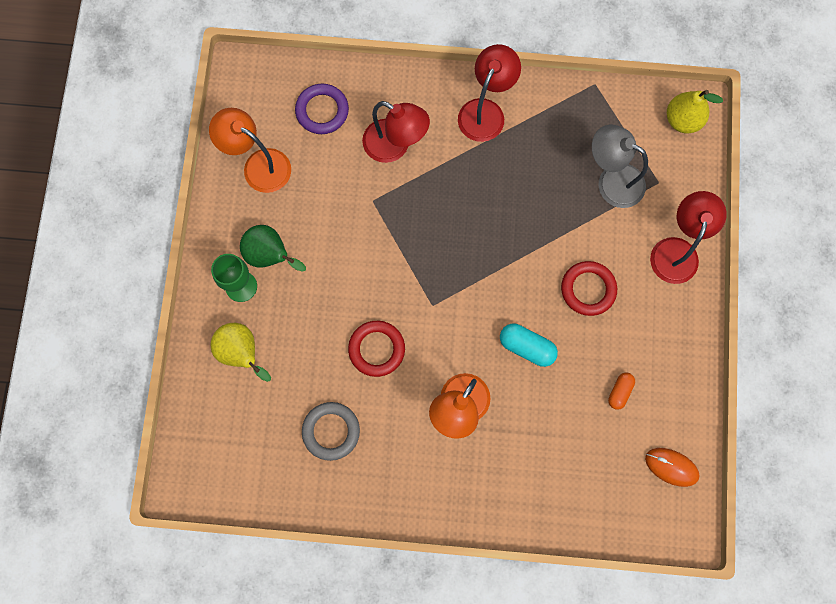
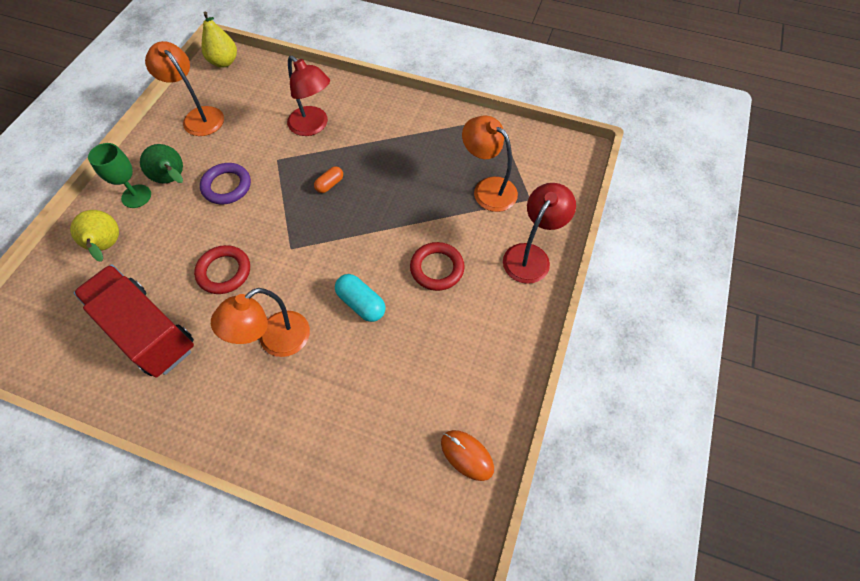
camera: 15 degrees right, 15 degrees down
purple ring [295,84,349,134] -> purple ring moved to [200,163,251,204]
grey ring [302,402,360,461] -> red truck [74,264,194,378]
red lamp [458,44,521,142] -> none
grey lamp [592,124,648,208] -> orange lamp [462,116,518,212]
orange capsule [608,373,635,410] -> orange capsule moved to [314,166,343,193]
yellow pear [667,90,723,133] -> yellow pear moved to [201,11,237,67]

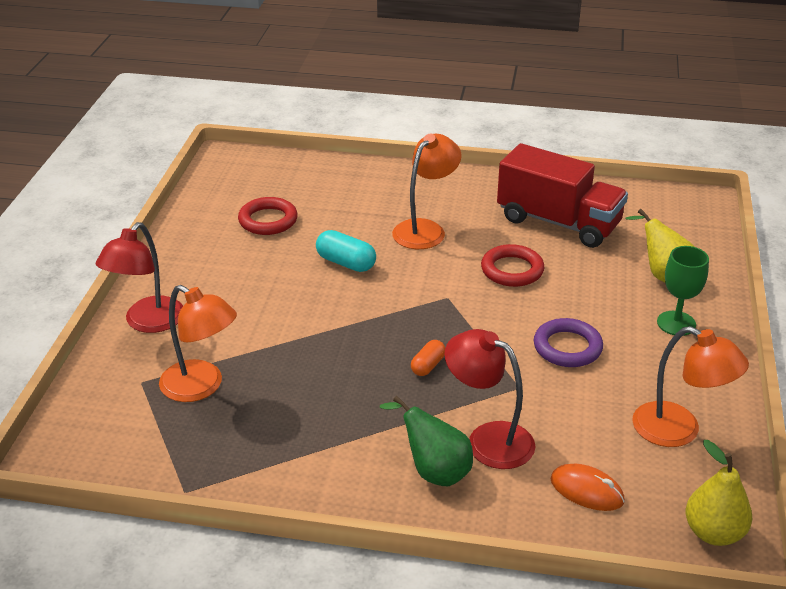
camera: 170 degrees right, 25 degrees down
green pear [140,144,183,184] -> green pear moved to [380,396,473,486]
red ring [410,242,465,291] -> red ring moved to [238,197,298,235]
orange mouse [441,430,494,481] -> orange mouse moved to [550,464,625,511]

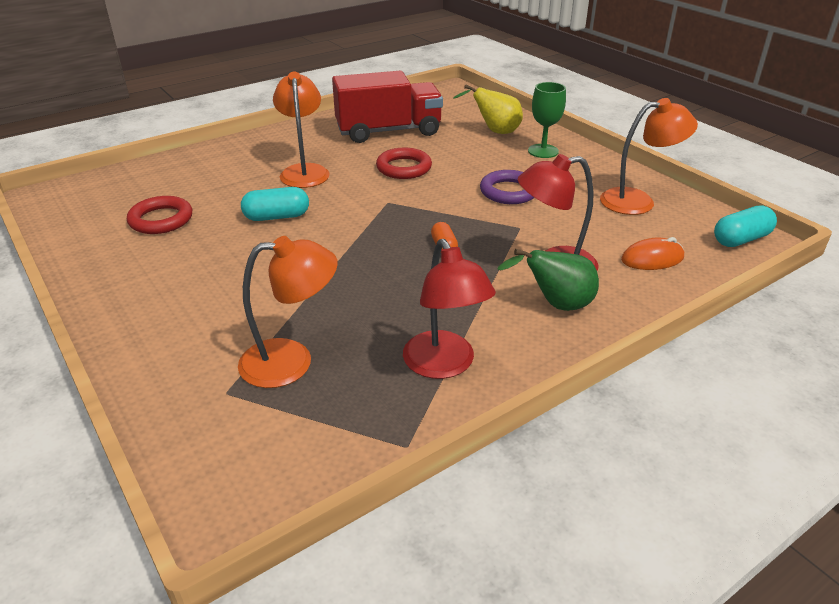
camera: 45 degrees left, 0 degrees up
red lamp [96,222,183,333] -> red lamp moved to [403,239,496,379]
yellow pear [685,440,752,546] -> turquoise capsule [714,206,777,247]

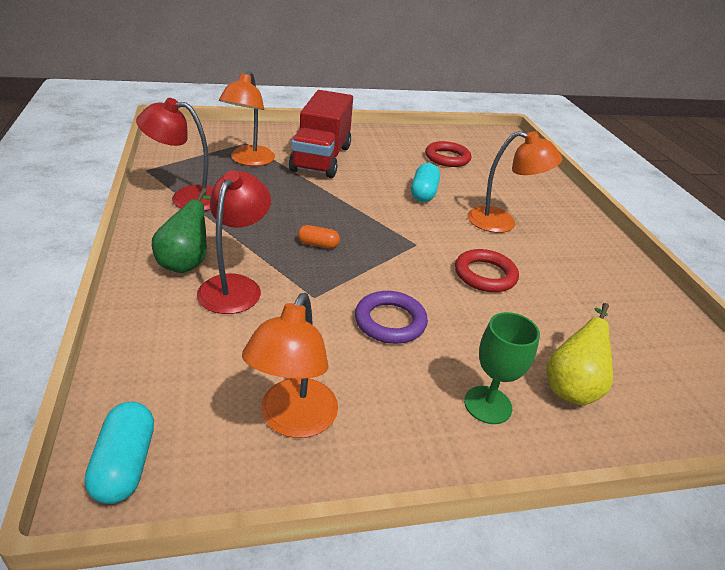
camera: 110 degrees right, 0 degrees up
red truck [332,71,443,143] -> red truck moved to [289,90,353,178]
orange mouse [621,237,684,270] -> none

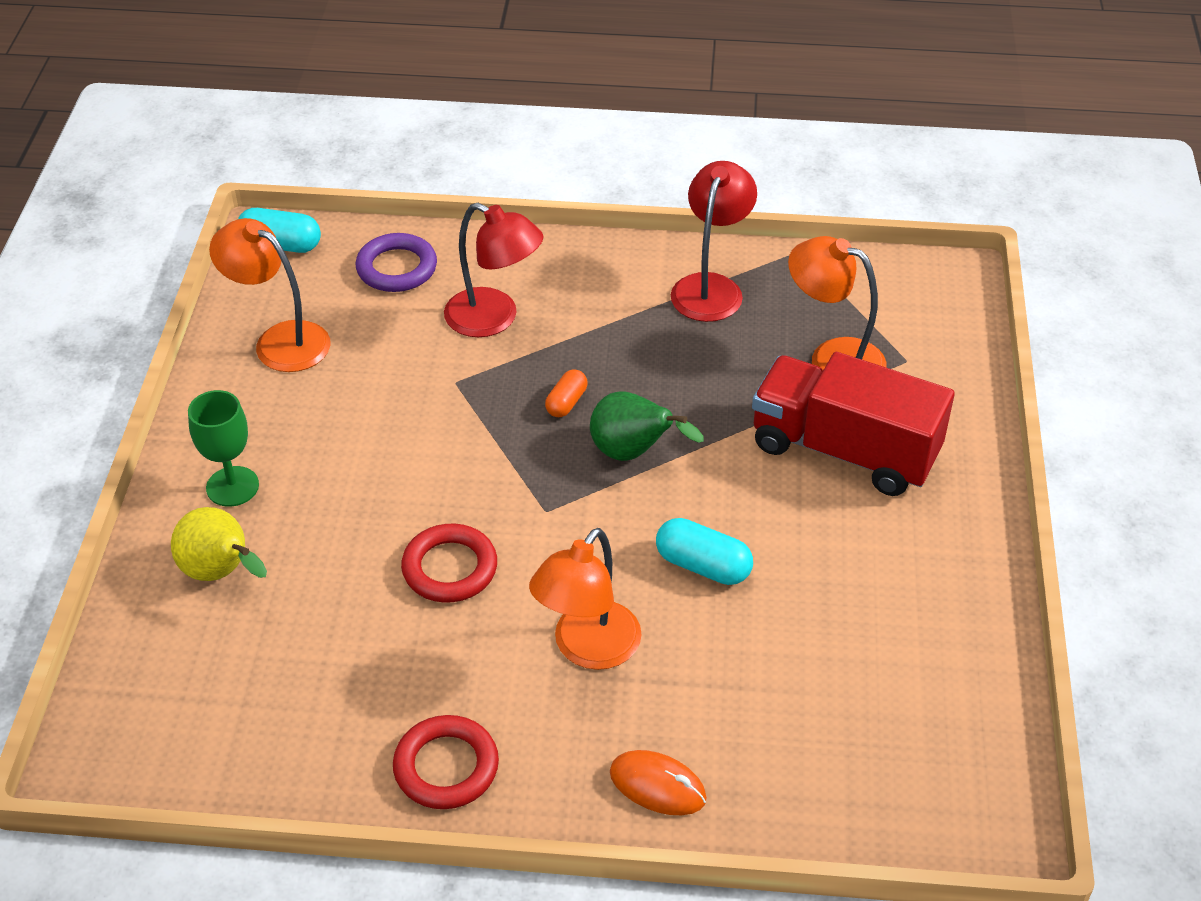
camera: 110 degrees right, 10 degrees up
green pear [152,188,211,273] -> green pear moved to [590,391,704,461]
purple ring [355,291,428,344] -> purple ring moved to [356,233,437,292]
red ring [425,141,471,167] -> red ring moved to [393,715,499,809]
none -> orange mouse [610,750,707,815]

